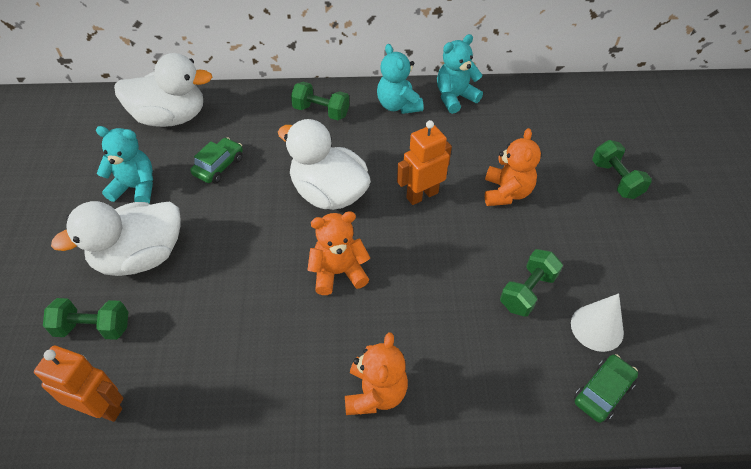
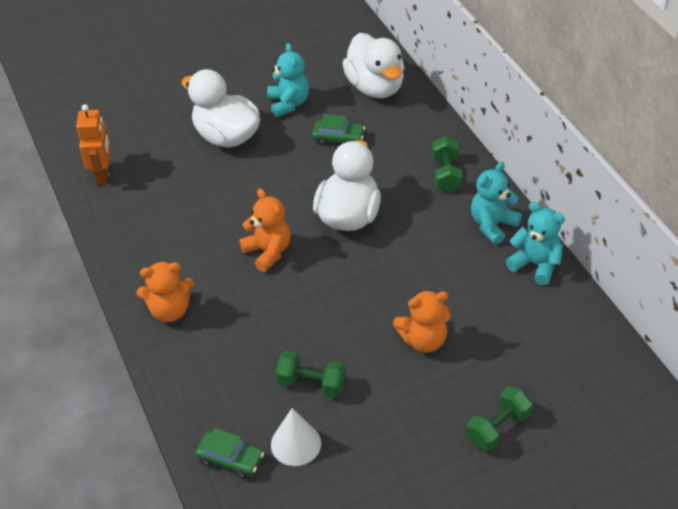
camera: 70 degrees right, 5 degrees down
green dumbbell [43,298,128,340] -> none
orange robot [397,120,452,205] -> none

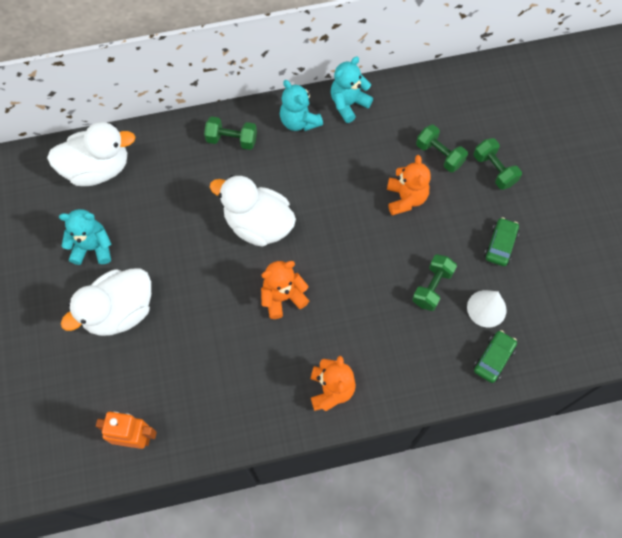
camera: 80 degrees left, 20 degrees up
green car [312,114,365,146] -> green car moved to [484,217,519,266]
none -> green dumbbell [416,124,468,172]

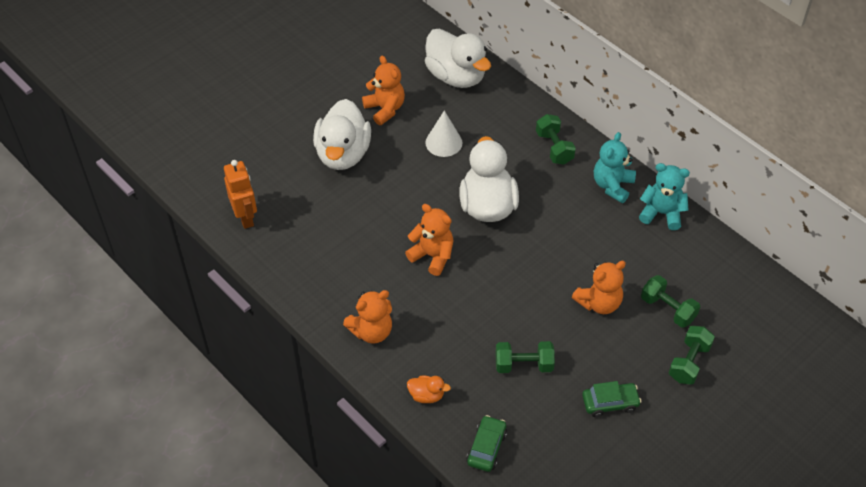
camera: 60 degrees right, 15 degrees down
turquoise teddy bear [59,209,111,265] -> orange teddy bear [362,56,405,125]
white duck [61,268,151,336] -> white duck turned 105 degrees counterclockwise [313,99,371,170]
green dumbbell [416,124,468,172] -> green dumbbell turned 60 degrees counterclockwise [641,275,700,328]
white cone [467,290,507,328] -> white cone moved to [425,110,462,157]
green car [473,330,517,383] -> green car turned 75 degrees counterclockwise [466,415,507,472]
none -> orange duck [407,376,451,403]

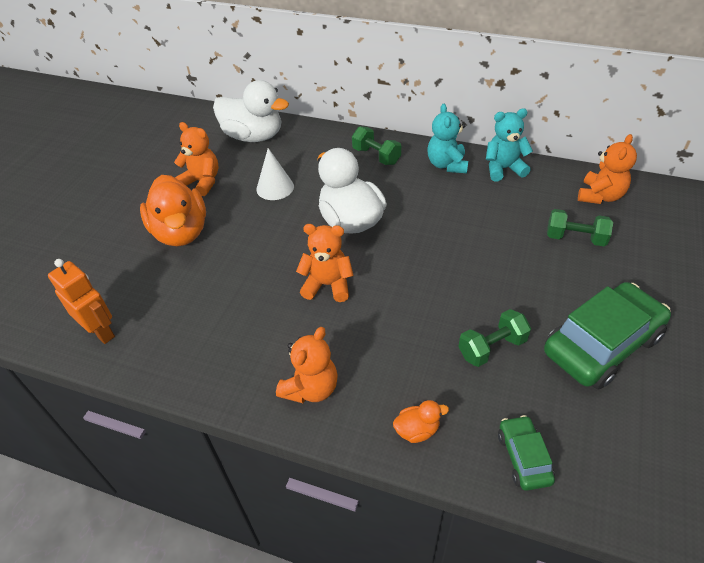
camera: 25 degrees left, 5 degrees down
white duck [313,99,371,170] -> orange duck [140,175,206,246]
orange teddy bear [572,261,626,314] -> orange teddy bear moved to [578,134,637,204]
green car [582,381,641,417] -> green car [544,282,671,390], size x2.02
green dumbbell [669,326,715,385] -> none

